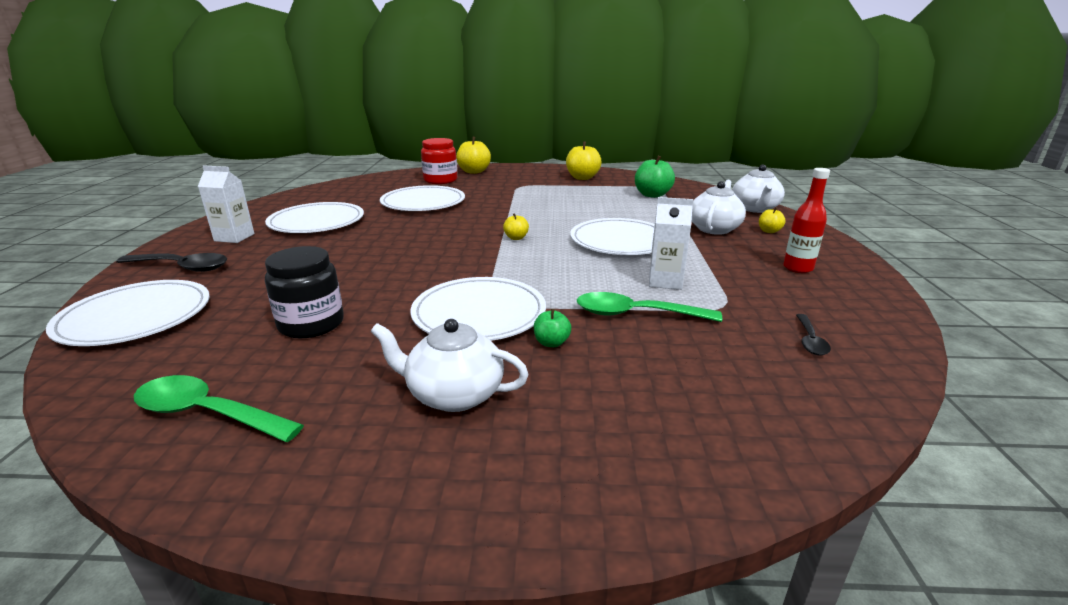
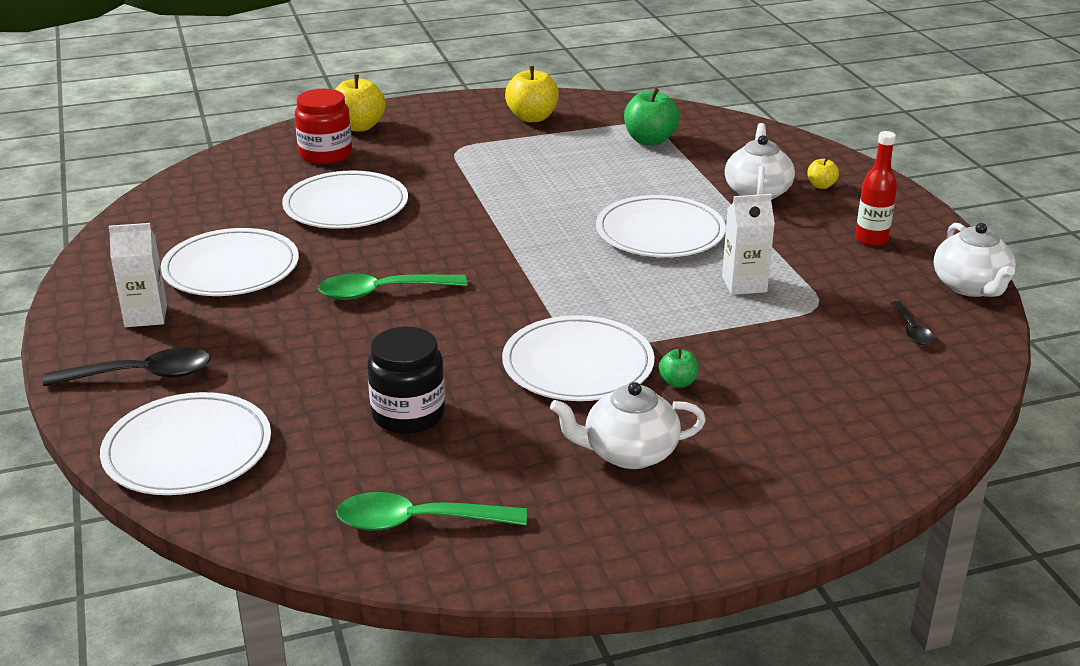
camera: 20 degrees left, 5 degrees up
yellow apple [503,213,529,240] -> none
green spoon [577,292,723,322] -> green spoon moved to [318,274,467,300]
white teapot [732,165,785,213] -> white teapot moved to [934,223,1016,297]

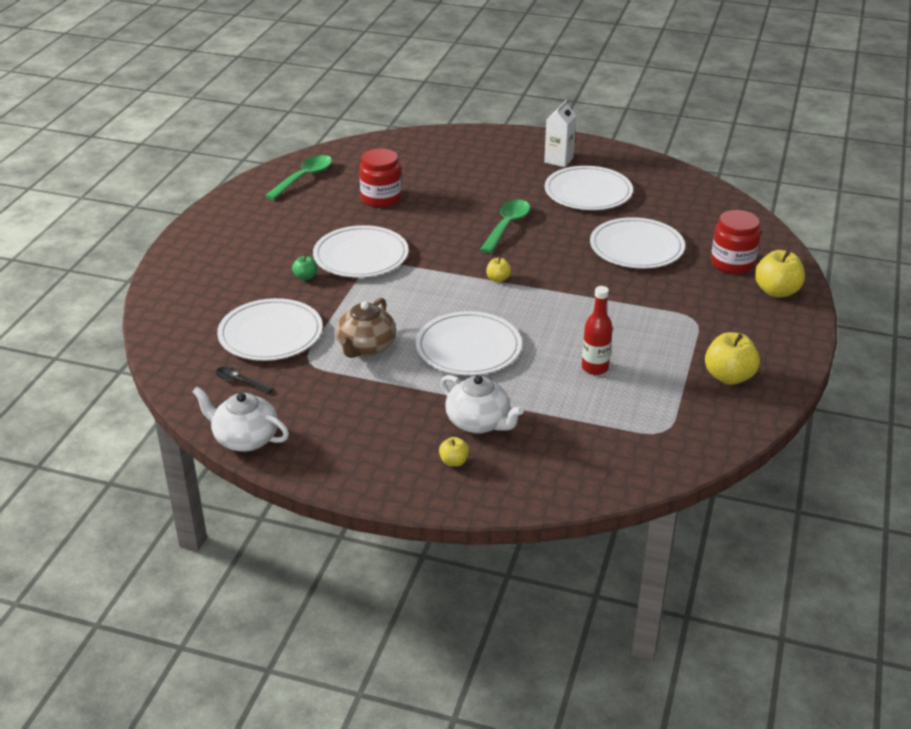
camera: 125 degrees right, 5 degrees up
black spoon [43,347,211,386] -> none
white plate [100,392,271,495] -> white plate moved to [217,298,323,361]
black jar [367,327,445,434] -> red jar [359,148,402,208]
white teapot [550,382,706,469] -> none
green apple [624,88,680,146] -> none
white carton [722,194,775,295] -> brown teapot [336,298,396,358]
red bottle [855,131,897,246] -> red bottle moved to [582,286,613,375]
none -> yellow apple [486,257,511,282]

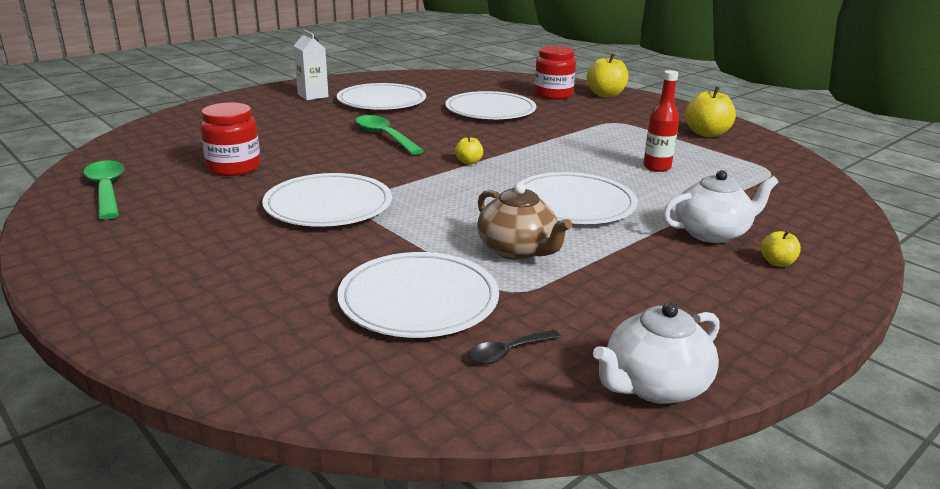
camera: 60 degrees left, 10 degrees down
green apple [292,256,317,280] -> none

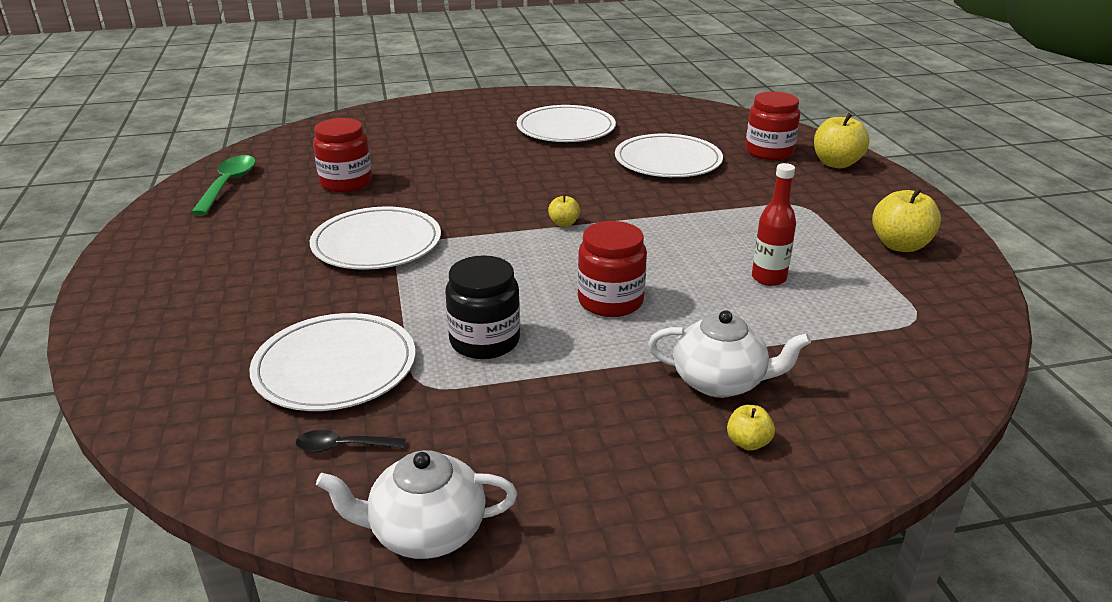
camera: 30 degrees right, 5 degrees up
white carton [294,30,329,100] -> none
green spoon [356,115,424,155] -> none
brown teapot [477,183,572,260] -> black jar [445,255,520,359]
white plate [519,172,638,224] -> red jar [578,221,647,317]

